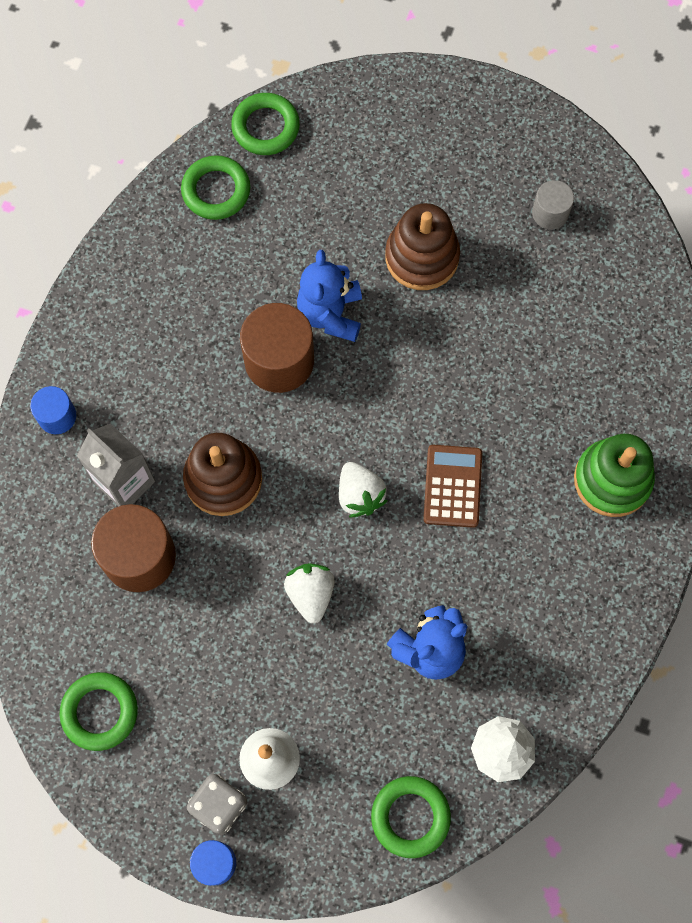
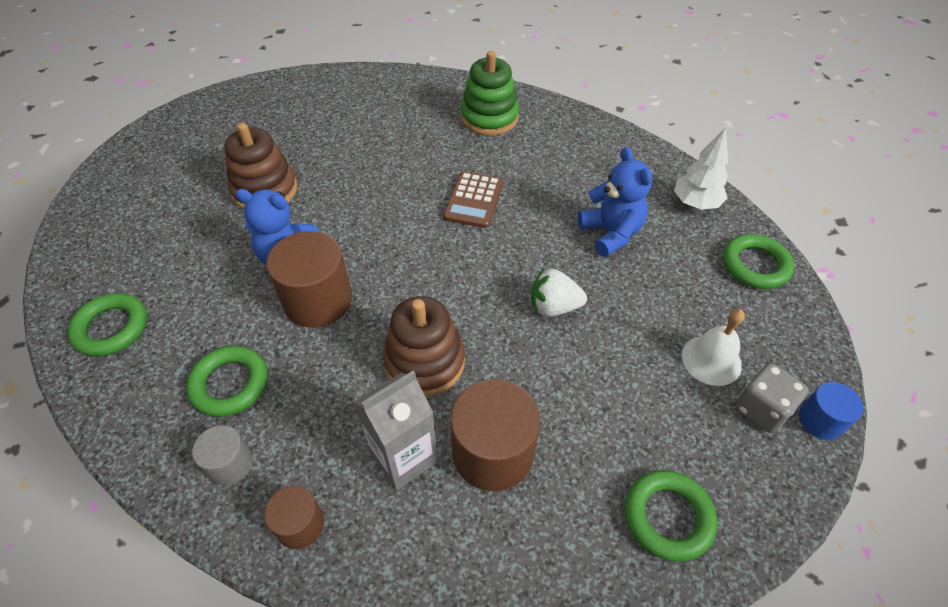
camera: 80 degrees left, 20 degrees down
blue cylinder [30,386,76,434] -> brown cylinder [264,486,324,549]
green ring [231,93,300,155] -> green ring moved to [186,346,268,417]
white strawberry [339,462,388,517] -> none
brown calculator [423,445,482,528] -> brown calculator turned 90 degrees counterclockwise [443,171,503,228]
grey cylinder [532,180,574,229] -> grey cylinder moved to [192,425,253,486]

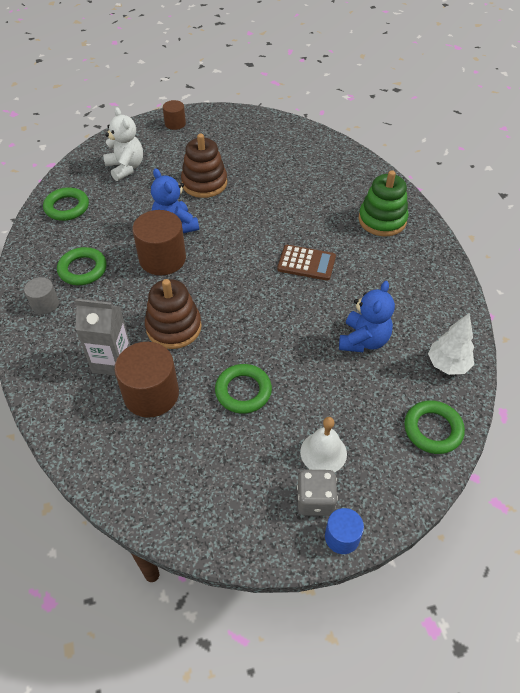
camera: 45 degrees right, 0 degrees up
brown cylinder [264,486,324,549] -> brown cylinder moved to [163,100,186,130]
brown calculator [443,171,503,228] -> brown calculator turned 135 degrees counterclockwise [277,245,336,281]
white strawberry [531,268,587,317] -> none
green ring [625,470,717,561] -> green ring moved to [215,364,272,414]
none -> white teddy bear [103,107,143,181]

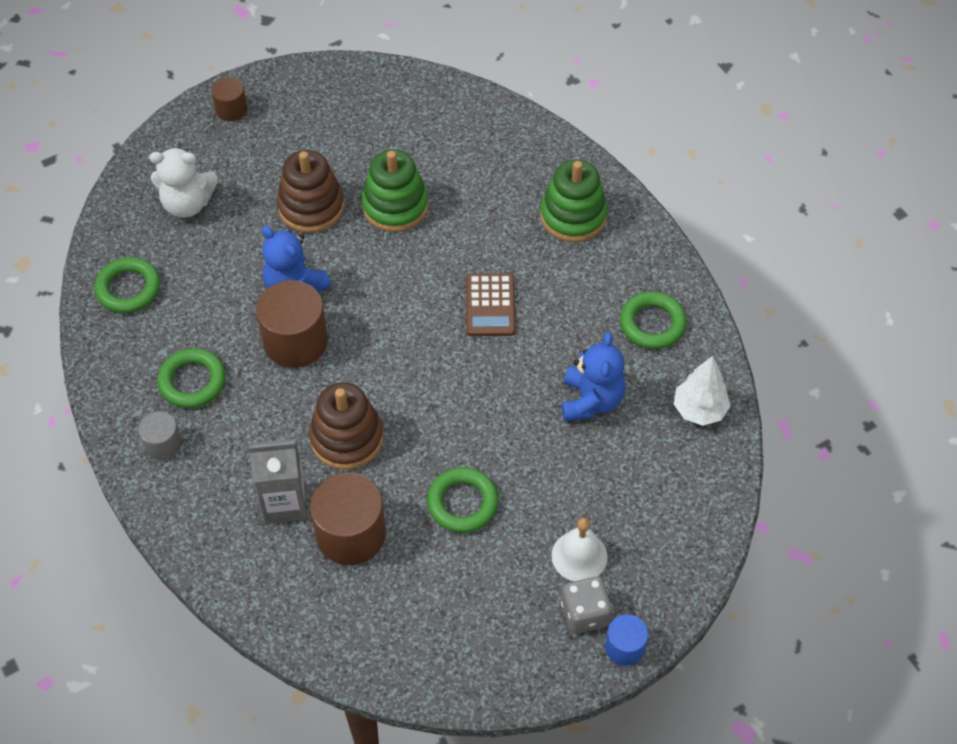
camera: 15 degrees left, 5 degrees up
white teddy bear [103,107,143,181] -> white teddy bear turned 135 degrees clockwise [149,147,218,218]
brown calculator [277,245,336,281] -> brown calculator turned 90 degrees clockwise [466,273,516,336]
green ring [404,400,465,454] -> green ring moved to [620,292,687,349]
none -> green stacking toy [361,150,428,232]

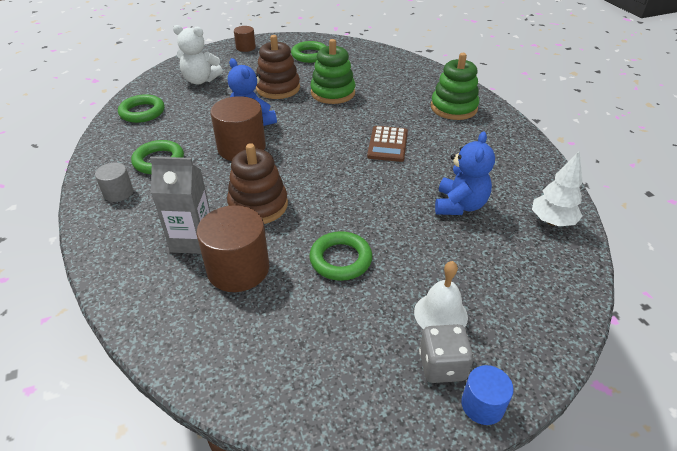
camera: 10 degrees right, 15 degrees down
green ring [620,292,687,349] -> green ring moved to [291,41,326,63]

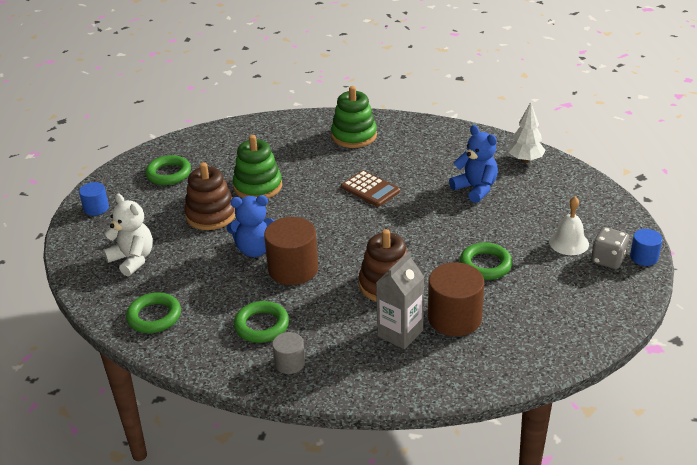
camera: 55 degrees left, 5 degrees down
white teddy bear [173,25,223,85] -> white teddy bear turned 90 degrees counterclockwise [103,194,153,276]
brown cylinder [234,26,256,52] -> blue cylinder [79,182,109,216]

